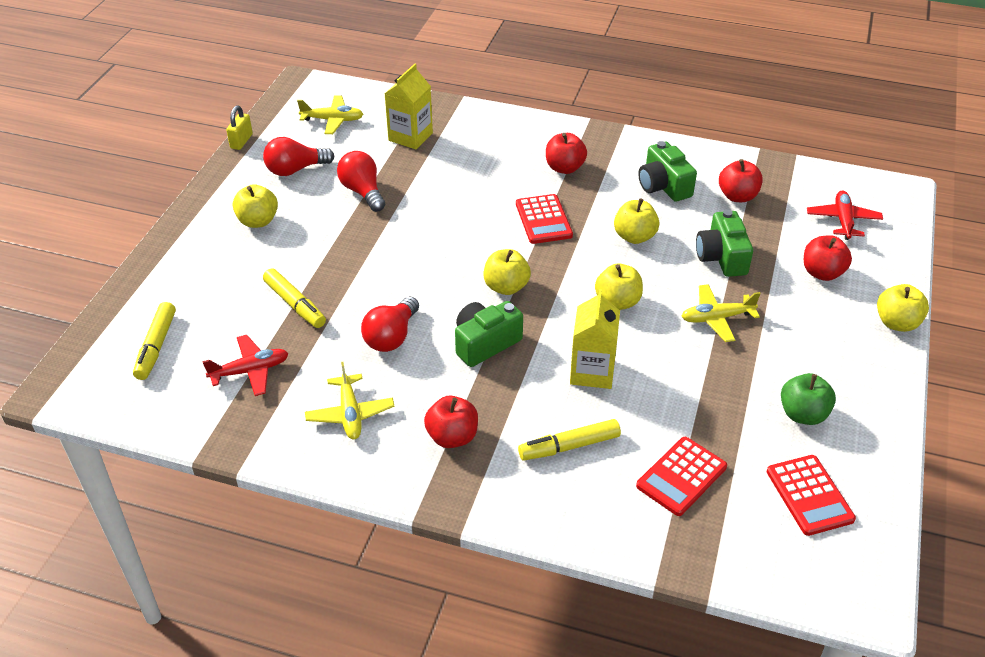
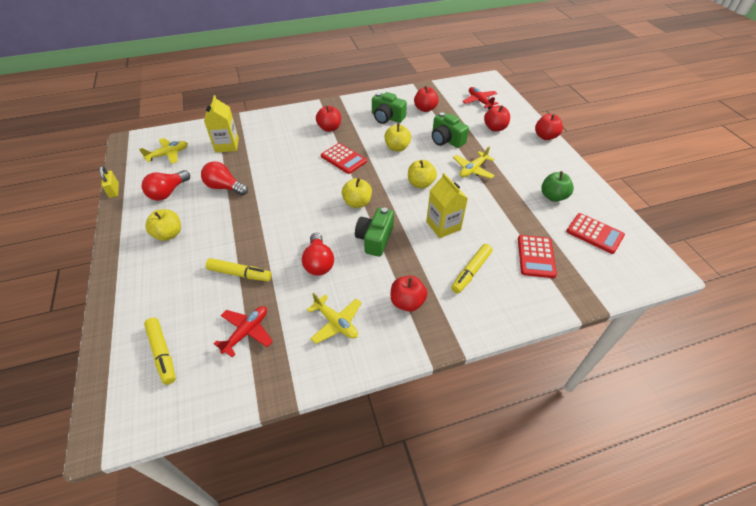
camera: 35 degrees left, 5 degrees up
yellow apple [877,284,929,332] -> red apple [535,114,563,140]

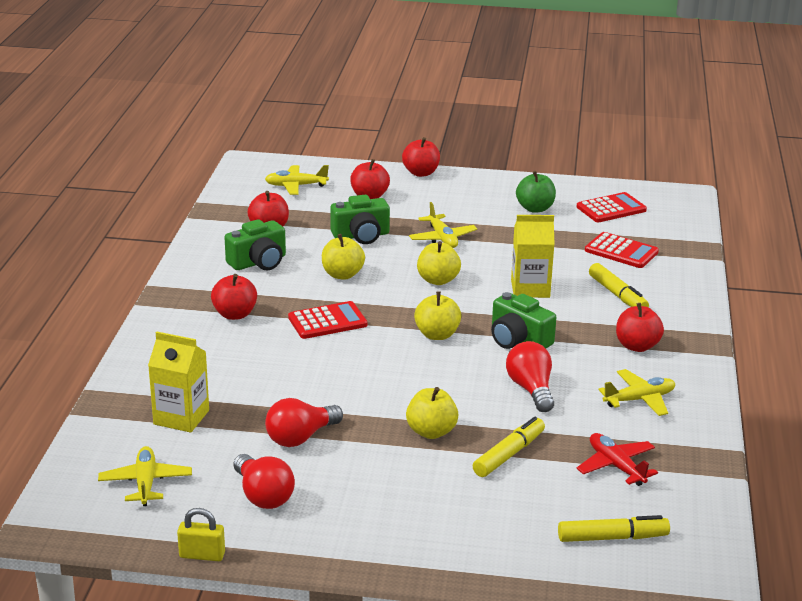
camera: 65 degrees left, 20 degrees down
yellow apple [145,209,181,241] -> yellow apple moved to [406,387,459,439]
red light bulb [302,233,334,276] -> red light bulb turned 120 degrees counterclockwise [506,341,554,412]
red plane [462,87,498,109] -> yellow plane [265,165,329,195]

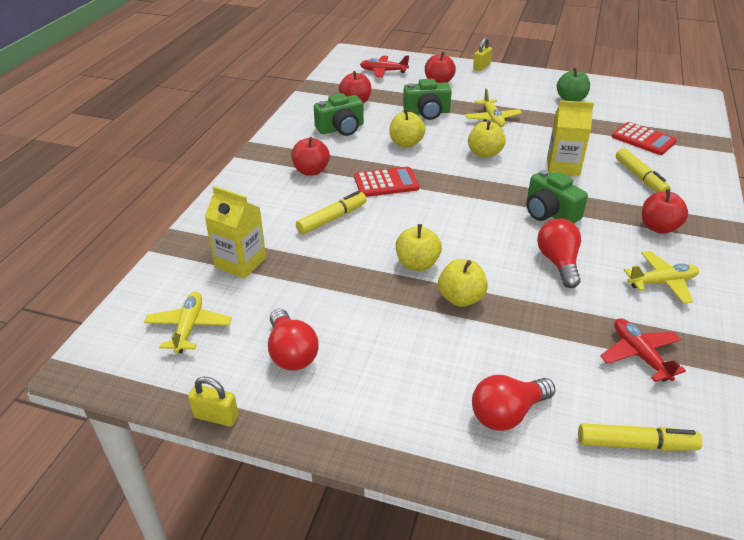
camera: 10 degrees right, 10 degrees up
yellow plane [265,165,329,195] -> red plane [360,55,409,78]
red light bulb [265,398,343,447] -> red light bulb moved to [472,375,555,431]
red apple [402,137,440,177] -> yellow padlock [473,38,492,71]
yellow apple [414,291,461,340] -> yellow apple moved to [396,224,442,271]
yellow marker [473,417,545,477] -> yellow marker moved to [296,191,367,234]
red calculator [577,192,647,222] -> none

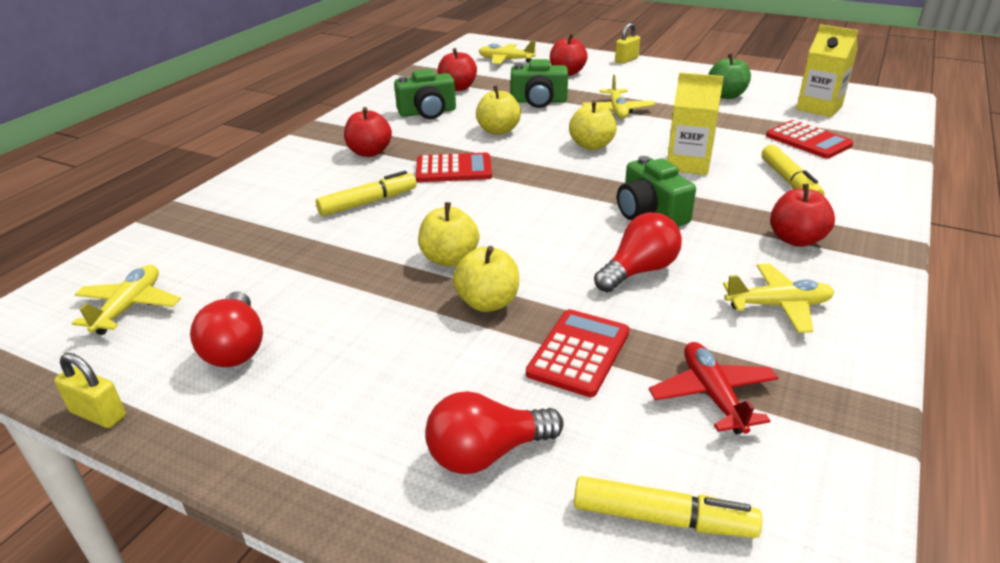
camera: 10 degrees right, 5 degrees down
yellow carton [204,186,266,279] -> yellow carton moved to [796,24,858,117]
red plane [360,55,409,78] -> yellow plane [479,41,536,64]
red light bulb [537,219,581,288] -> red light bulb turned 45 degrees clockwise [594,212,682,292]
none -> red calculator [526,309,630,397]

